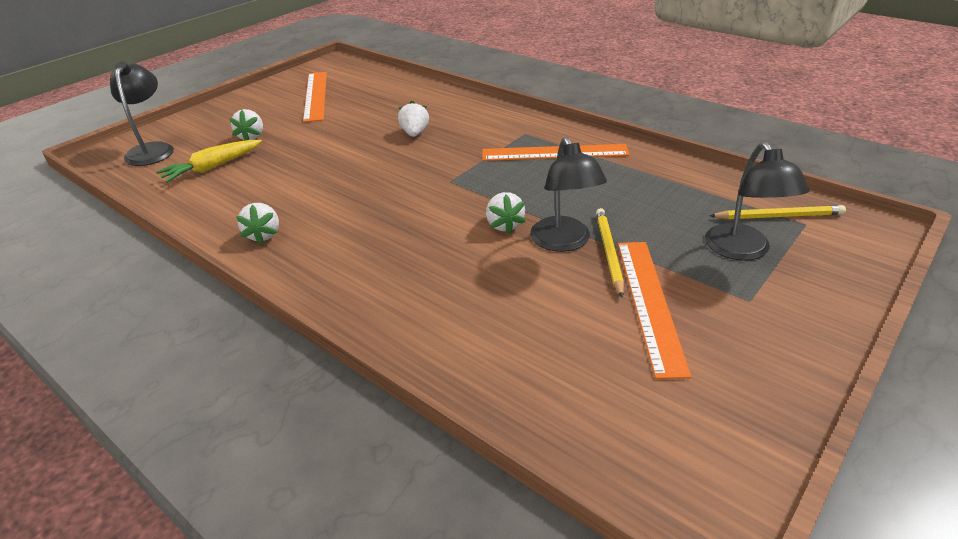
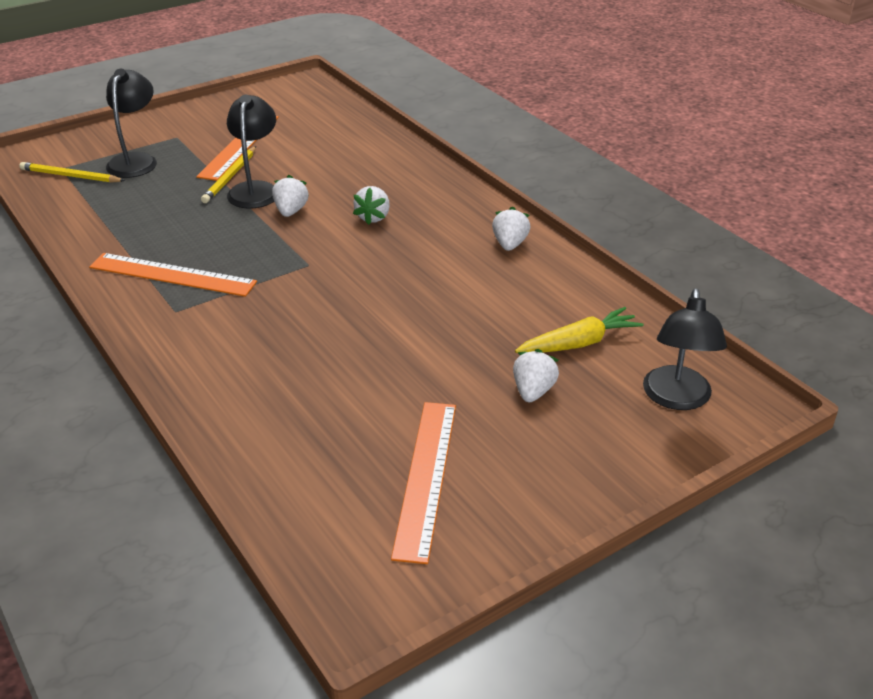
camera: 165 degrees left, 0 degrees up
white strawberry [398,101,429,137] -> white strawberry moved to [353,186,390,225]

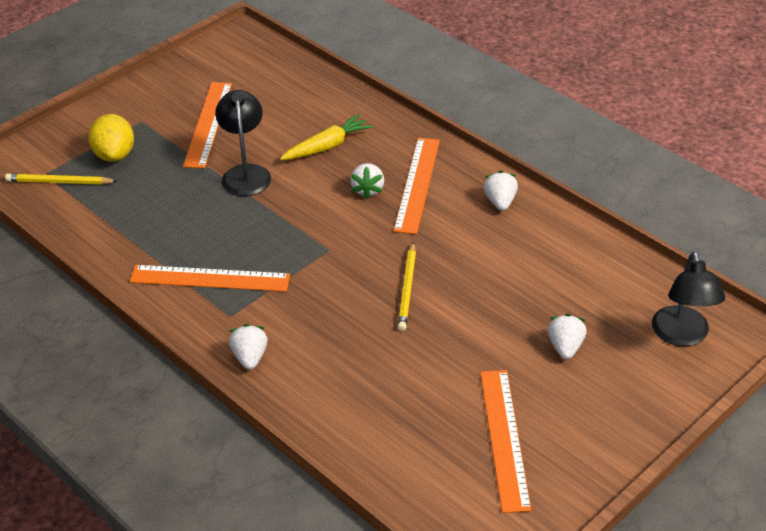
camera: 10 degrees left, 5 degrees up
black lamp [106,69,157,178] -> yellow lemon [88,114,134,162]
yellow pencil [201,146,256,203] -> yellow pencil moved to [398,242,416,331]
white strawberry [272,175,309,217] -> white strawberry moved to [229,324,268,370]
yellow carrot [515,307,644,353] -> yellow carrot moved to [280,114,373,160]
none -> orange ruler [393,138,440,234]

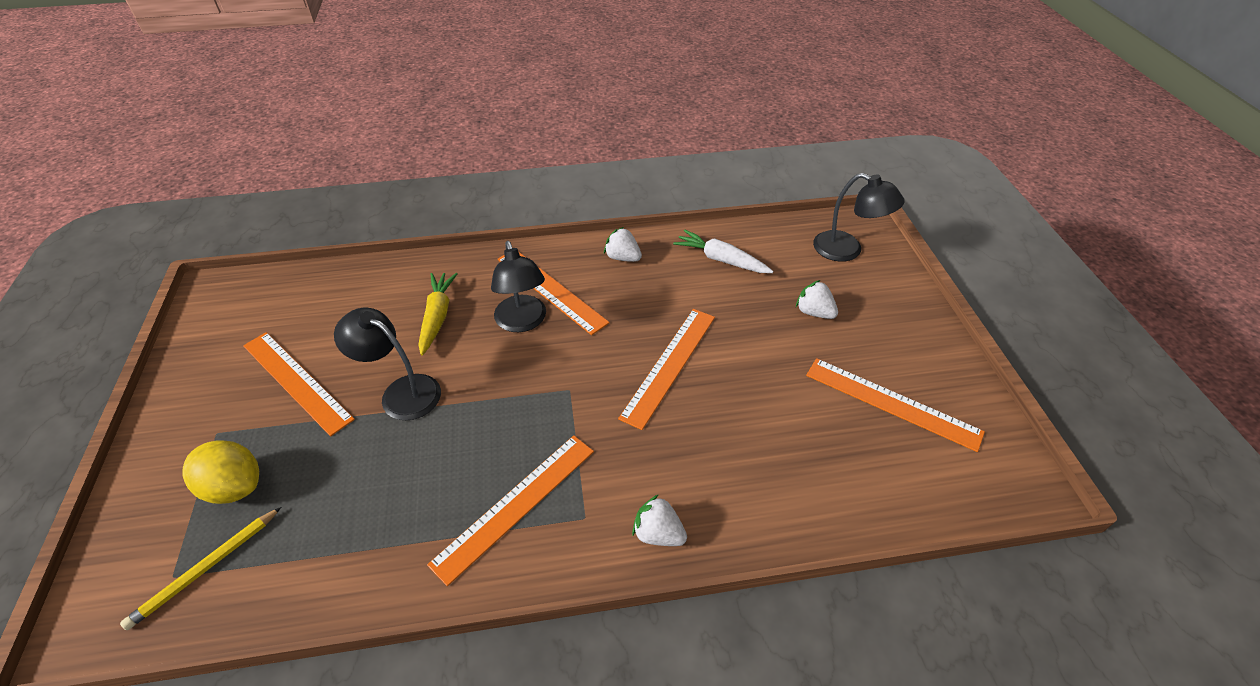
camera: 55 degrees left, 5 degrees up
white strawberry [350,163,384,199] -> black lamp [491,241,546,332]
yellow pencil [398,242,416,331] -> orange ruler [618,309,715,430]
none -> white carrot [673,230,773,273]

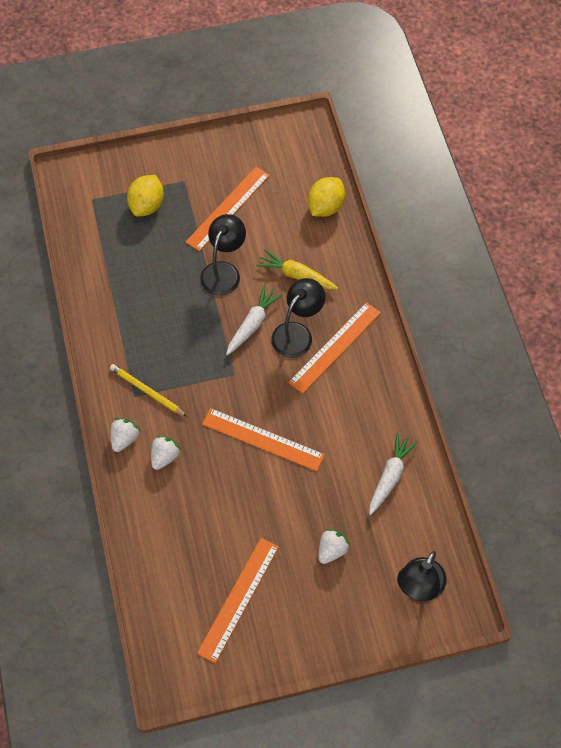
camera: 85 degrees right, 15 degrees up
yellow pencil [120,507,281,630] -> yellow pencil moved to [110,364,187,417]
yellow carrot [418,273,457,356] -> yellow carrot turned 150 degrees counterclockwise [256,250,338,290]
orange ruler [427,435,594,586] -> none
black lamp [491,241,546,332] -> black lamp turned 150 degrees clockwise [271,278,325,358]
white strawberry [604,227,642,262] -> white strawberry moved to [151,436,181,470]
none -> white carrot [226,285,283,355]
none -> yellow lemon [308,177,345,217]

